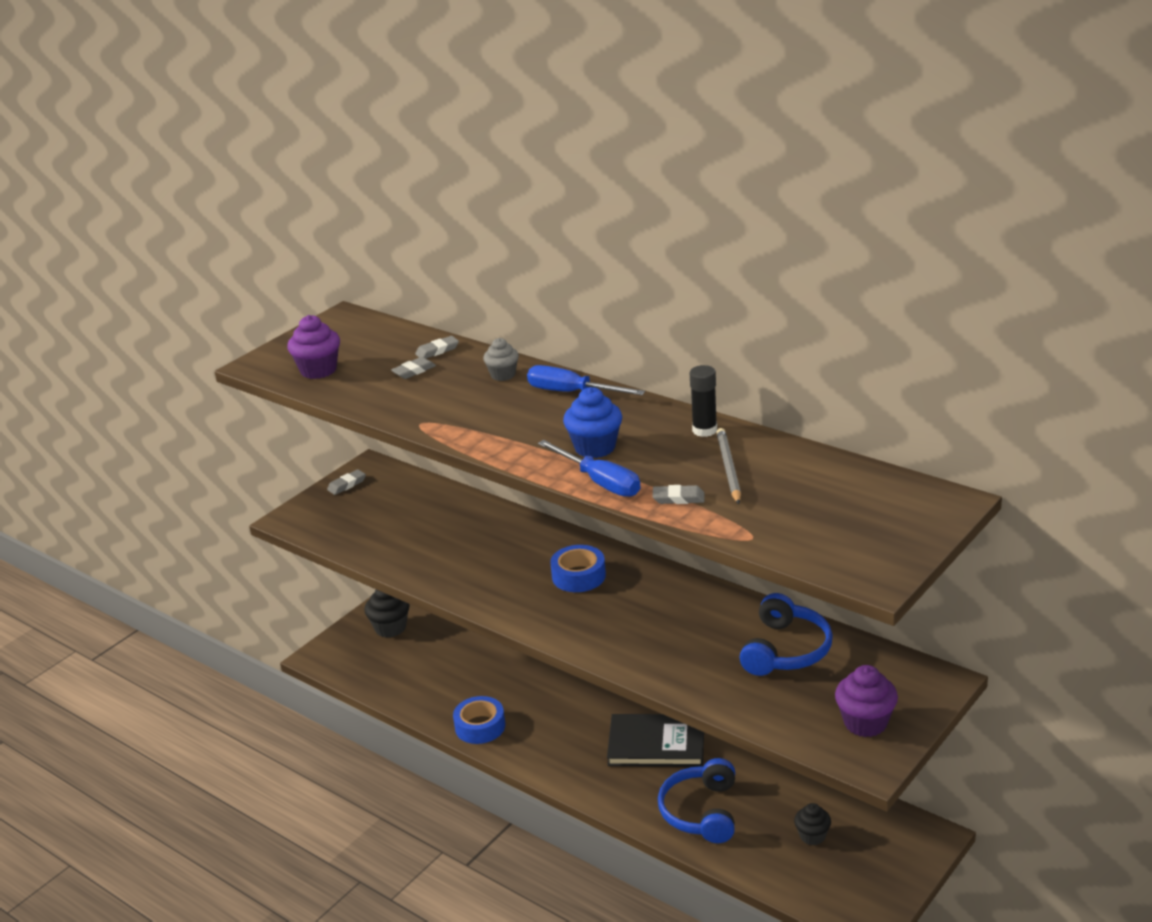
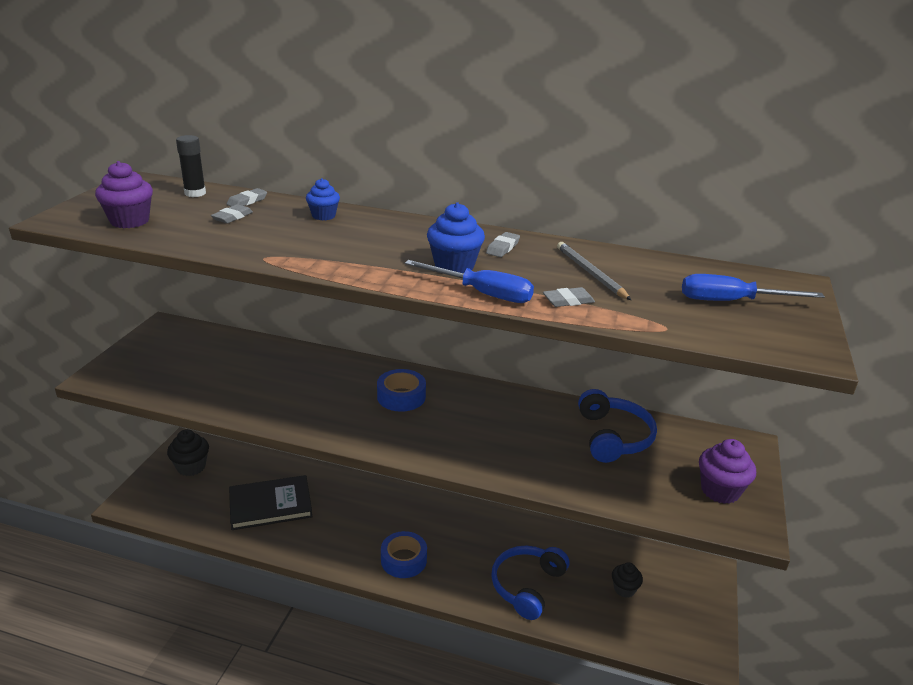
camera: 25 degrees left, 0 degrees up
grey eraser [327,469,366,495] -> grey eraser moved to [486,232,520,257]
blue tape [453,696,505,744] -> blue tape moved to [381,531,427,578]
grey cupcake [483,338,519,381] -> blue cupcake [306,178,340,220]
blue screwdriver [527,365,645,395] -> blue screwdriver moved to [682,274,825,301]
black book [607,714,704,767] -> black book moved to [229,475,313,530]
blue headphones [658,758,735,843] -> blue headphones turned 45 degrees clockwise [491,546,569,620]
black glue stick [690,365,717,437] -> black glue stick moved to [176,135,206,197]

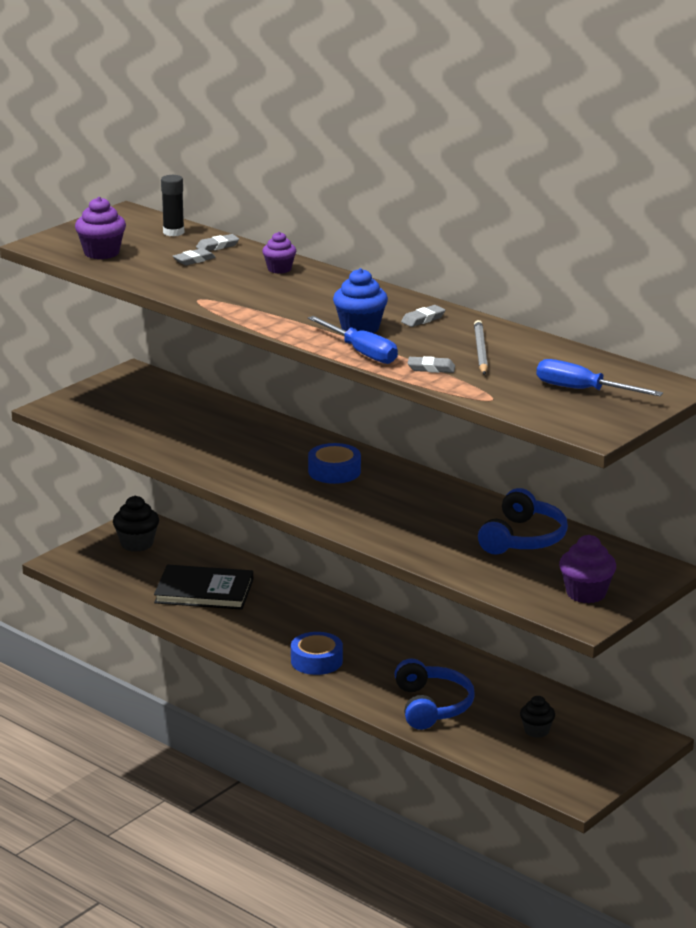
camera: 25 degrees right, 5 degrees down
blue cupcake [306,178,340,220] -> purple cupcake [262,232,296,274]
blue headphones [491,546,569,620] -> blue headphones turned 120 degrees clockwise [395,659,475,730]

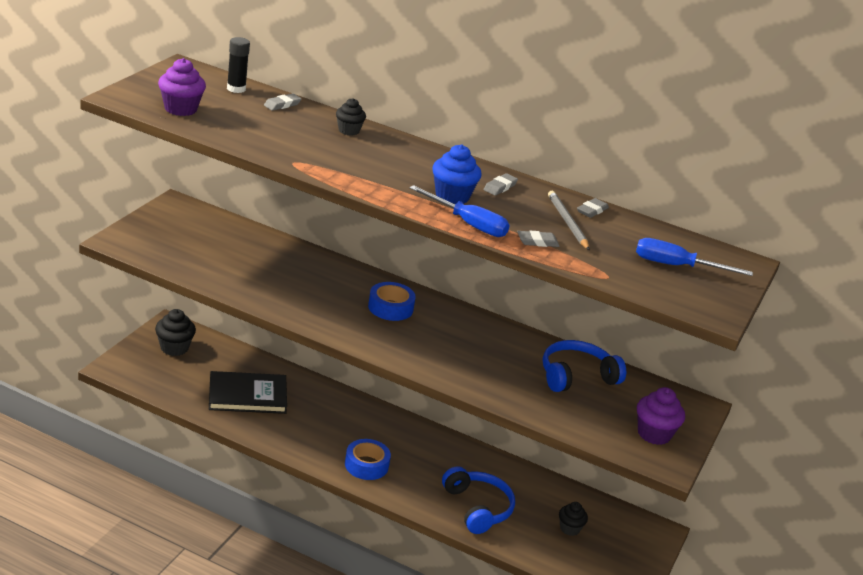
camera: 20 degrees left, 5 degrees up
grey eraser [173,248,216,265] -> grey eraser moved to [577,198,609,218]
purple cupcake [262,232,296,274] -> black cupcake [336,98,366,136]
blue headphones [478,488,568,555] -> blue headphones turned 120 degrees counterclockwise [543,340,626,392]

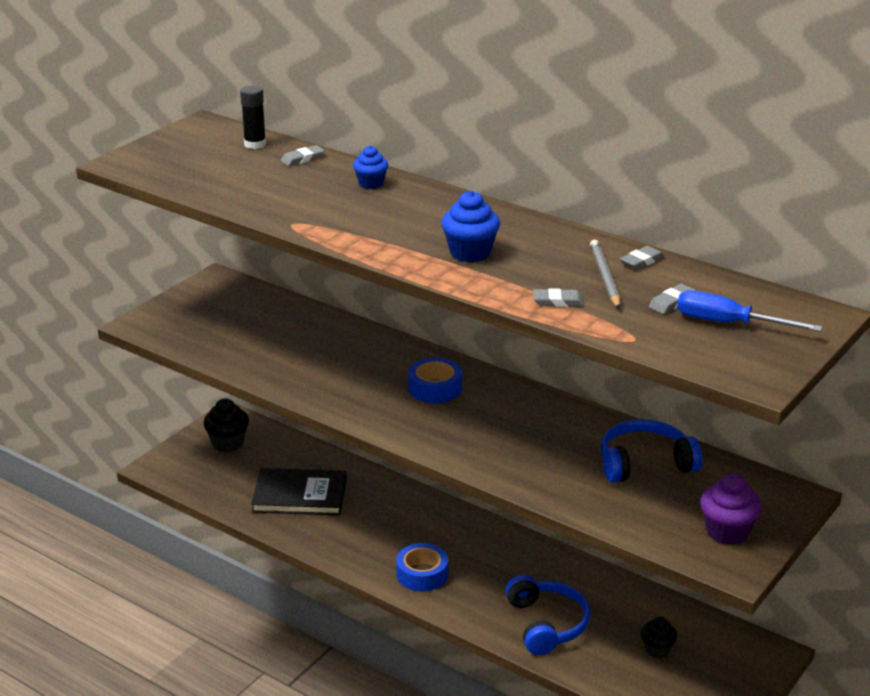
camera: 15 degrees right, 0 degrees up
purple cupcake [158,58,206,116] -> none
black cupcake [336,98,366,136] -> blue cupcake [353,146,388,189]
blue screwdriver [409,185,510,237] -> none
grey eraser [484,173,518,196] -> grey eraser moved to [649,284,696,314]

